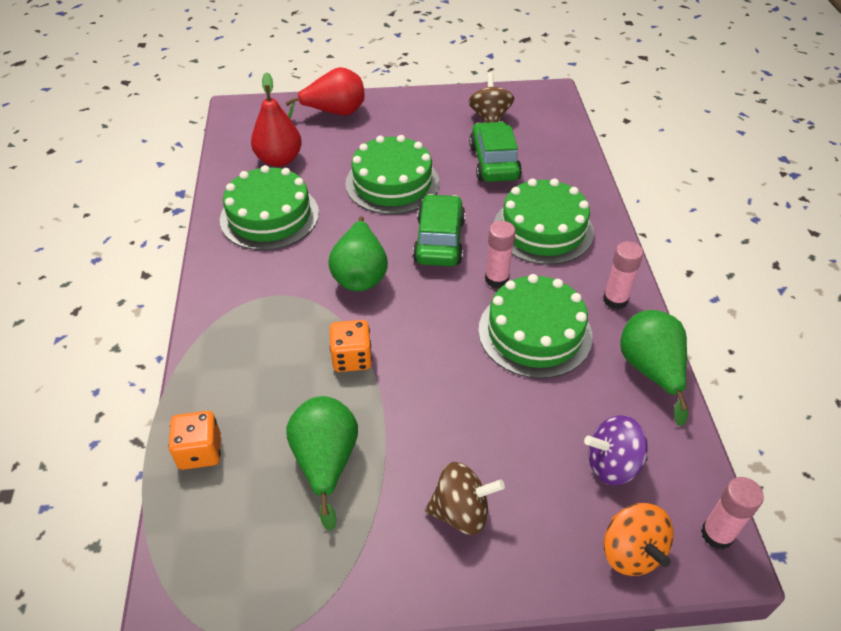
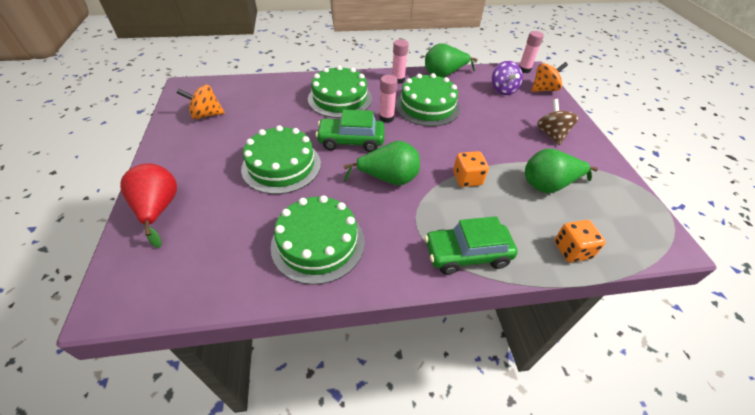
camera: 95 degrees left, 0 degrees up
red pear [251,72,302,167] -> none
brown spinning top [469,73,514,123] -> orange spinning top [177,85,225,119]
green car [469,121,522,182] -> green car moved to [425,216,518,275]

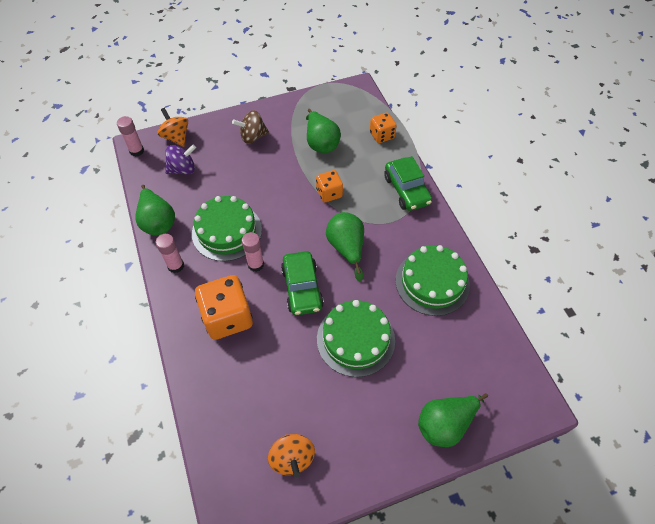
camera: 100 degrees left, 10 degrees up
red pear [120,163,177,248] -> green pear [418,393,488,447]
green cake [308,65,372,118] -> orange dice [195,275,253,340]

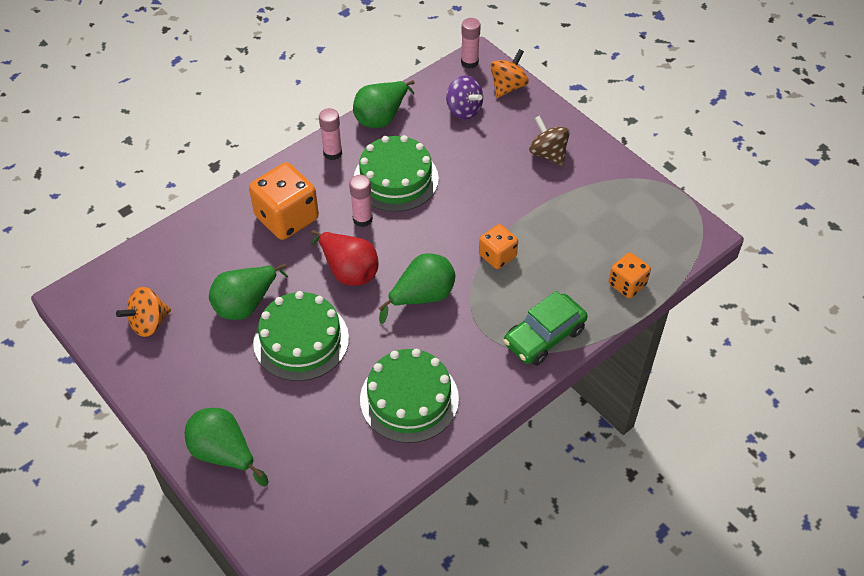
camera: 70 degrees right, 5 degrees down
green car [281,251,324,315] -> red pear [311,230,379,286]
green pear [306,109,341,153] -> green pear moved to [209,263,288,320]

